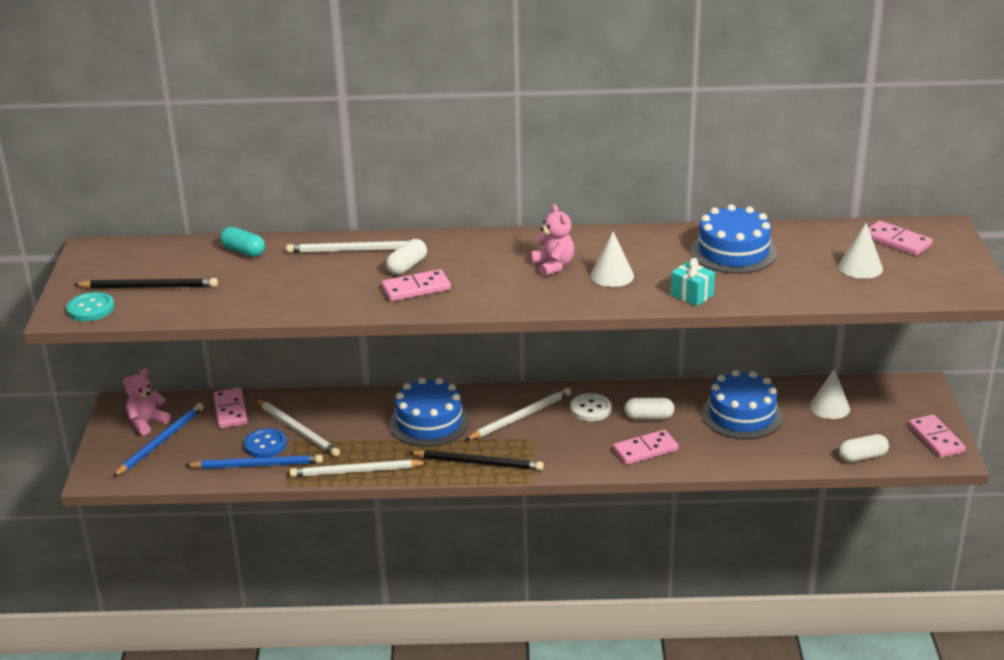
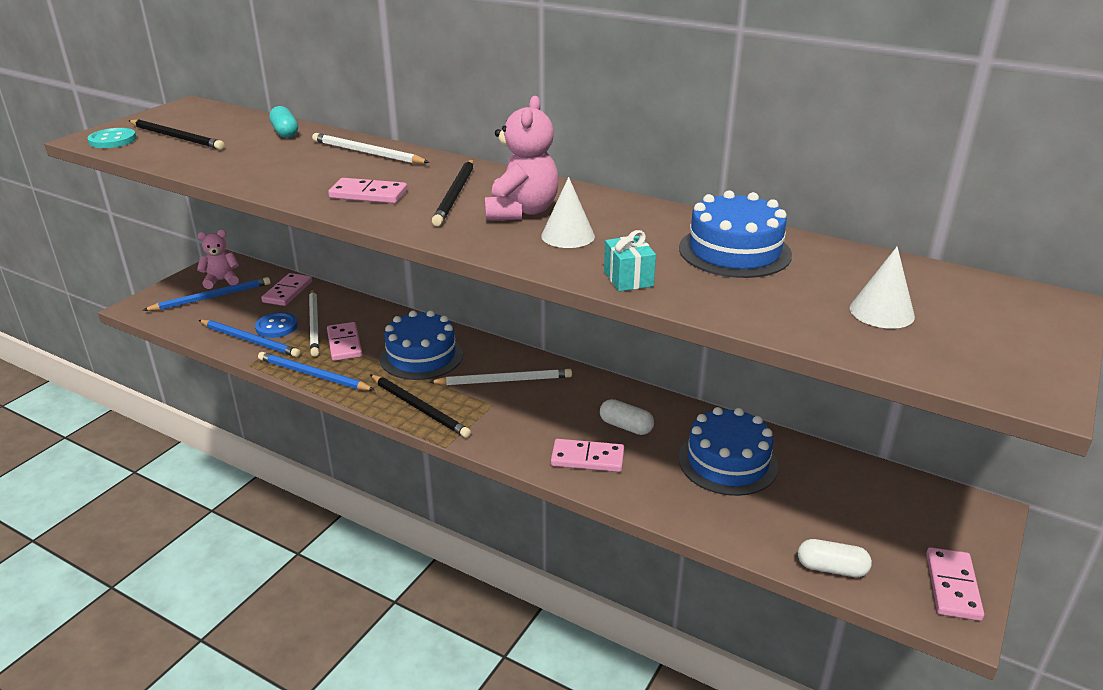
camera: 30 degrees right, 0 degrees up
white pencil [290,460,428,477] -> blue pencil [258,352,375,390]
white capsule [386,239,427,275] -> none
pink teddy bear [531,204,574,277] -> pink teddy bear [485,96,559,220], size x1.50
white button [570,393,611,421] -> none
white cone [810,369,850,419] -> none
pink domino [868,221,932,256] -> pink domino moved to [327,322,362,361]
none -> black pencil [432,159,473,226]

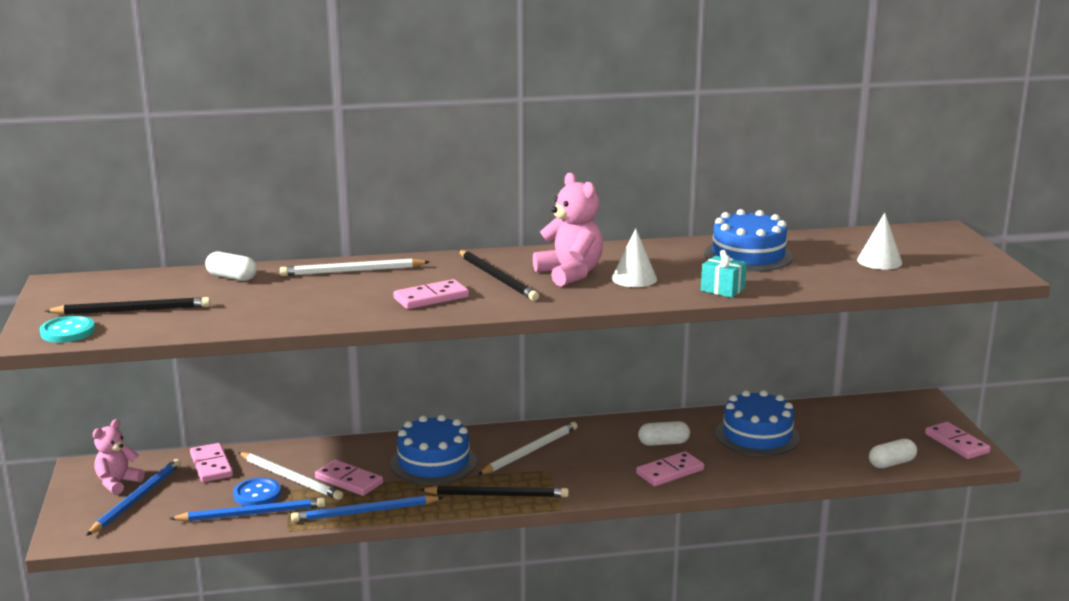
camera: 40 degrees left, 10 degrees down
turquoise capsule [269,106,298,138] -> white capsule [205,252,257,281]

